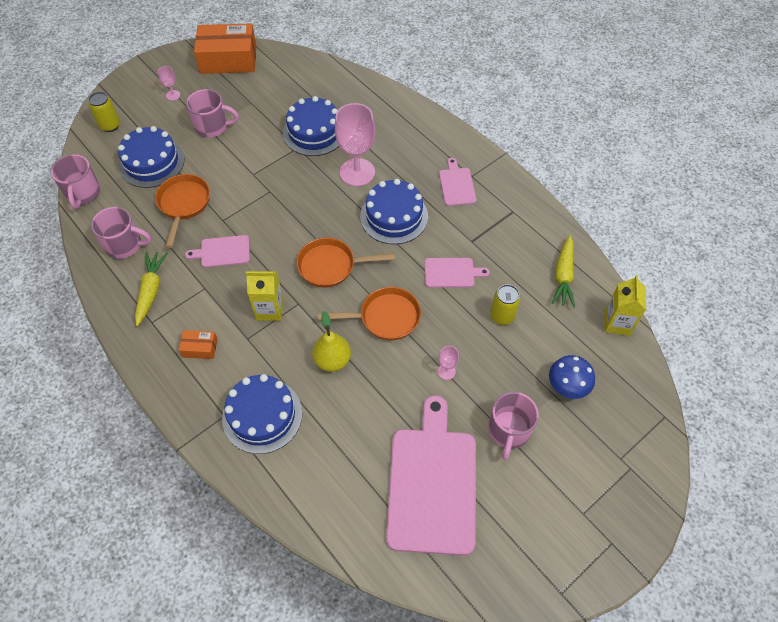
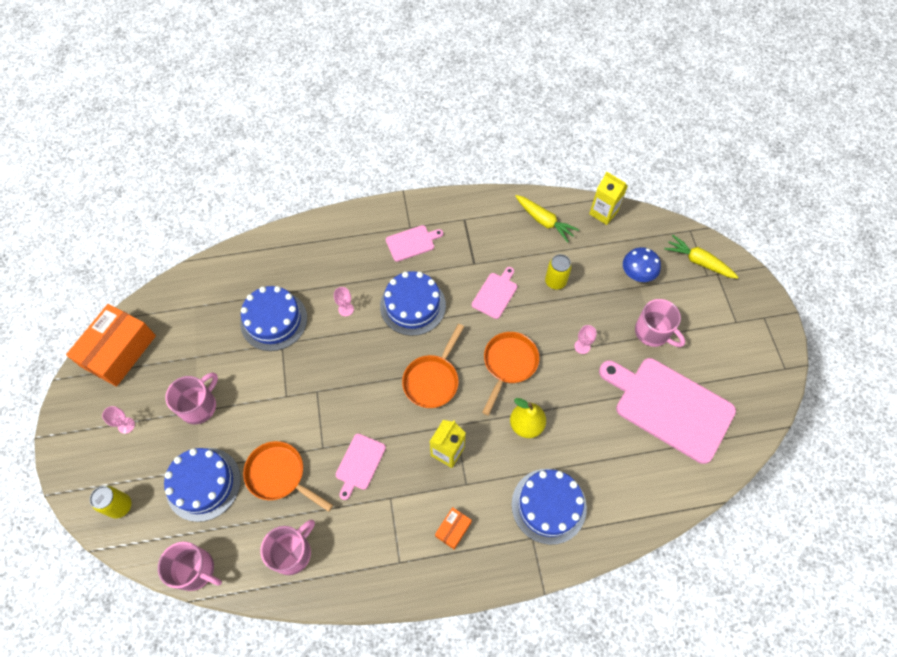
camera: 60 degrees left, 5 degrees up
yellow carrot [135,252,168,326] -> yellow carrot moved to [664,235,739,279]
pink goblet [335,103,375,186] -> pink goblet [334,287,354,316], size x0.43
pink cutting board [439,158,477,206] -> pink cutting board turned 135 degrees clockwise [386,225,443,262]

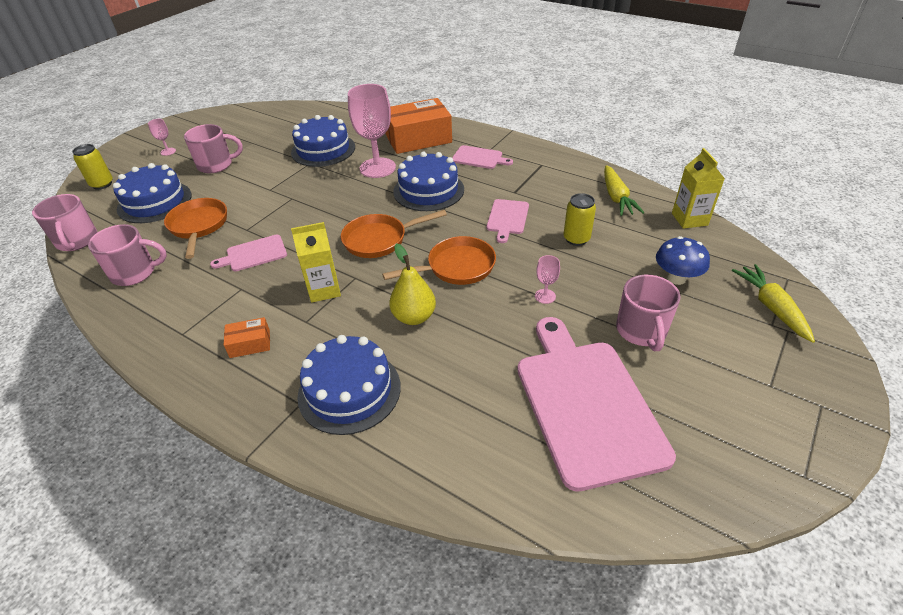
camera: 45 degrees right, 20 degrees down
orange box [66,304,156,387] -> orange box moved to [386,98,452,154]
pink goblet [334,287,354,316] -> pink goblet [348,84,396,178], size x2.30
pink cutting board [472,267,517,319] -> pink cutting board turned 120 degrees clockwise [487,199,529,243]

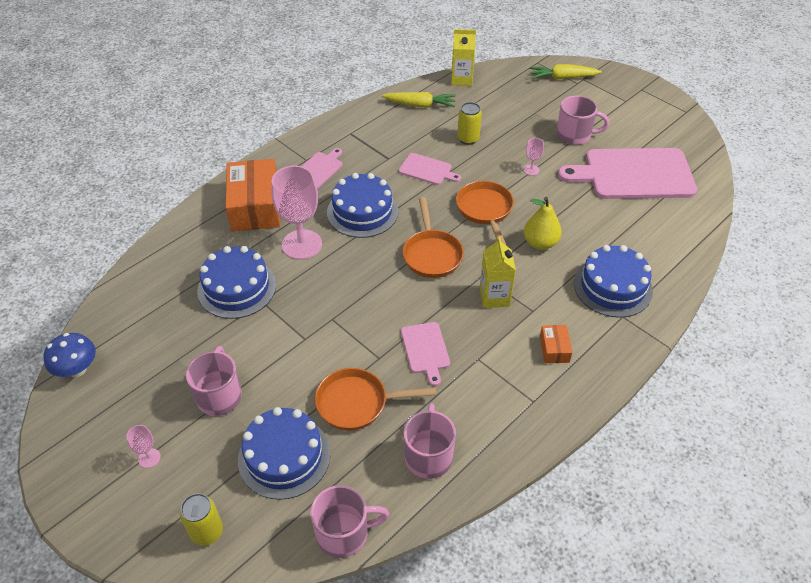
camera: 80 degrees left, 5 degrees up
blue mushroom [656,236,710,285] -> blue mushroom moved to [44,333,96,377]

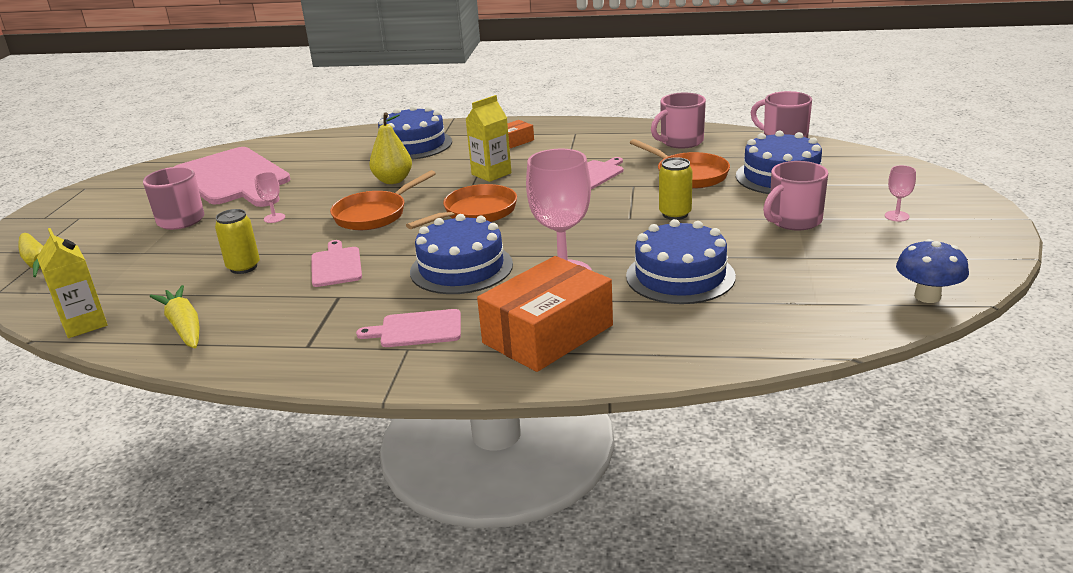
camera: 125 degrees left, 20 degrees down
yellow can [180,493,223,546] -> yellow can moved to [659,157,693,220]

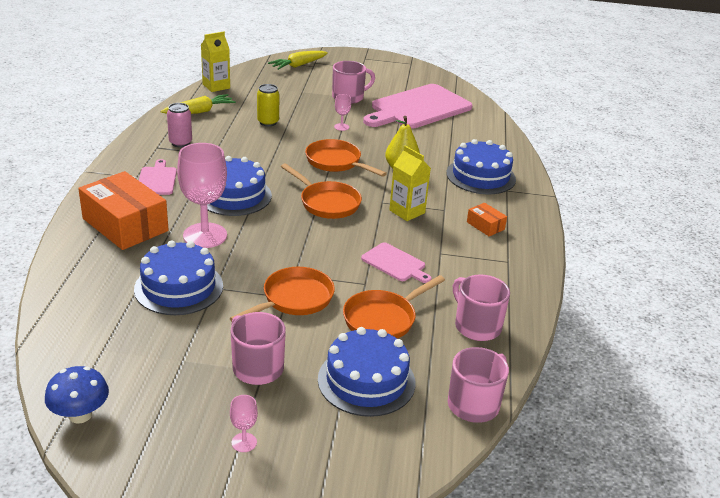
camera: 85 degrees right, 5 degrees up
pink cutting board [311,240,362,287] -> none
yellow can [659,157,693,220] -> orange pan [230,267,335,322]
none -> pink can [167,103,192,147]

